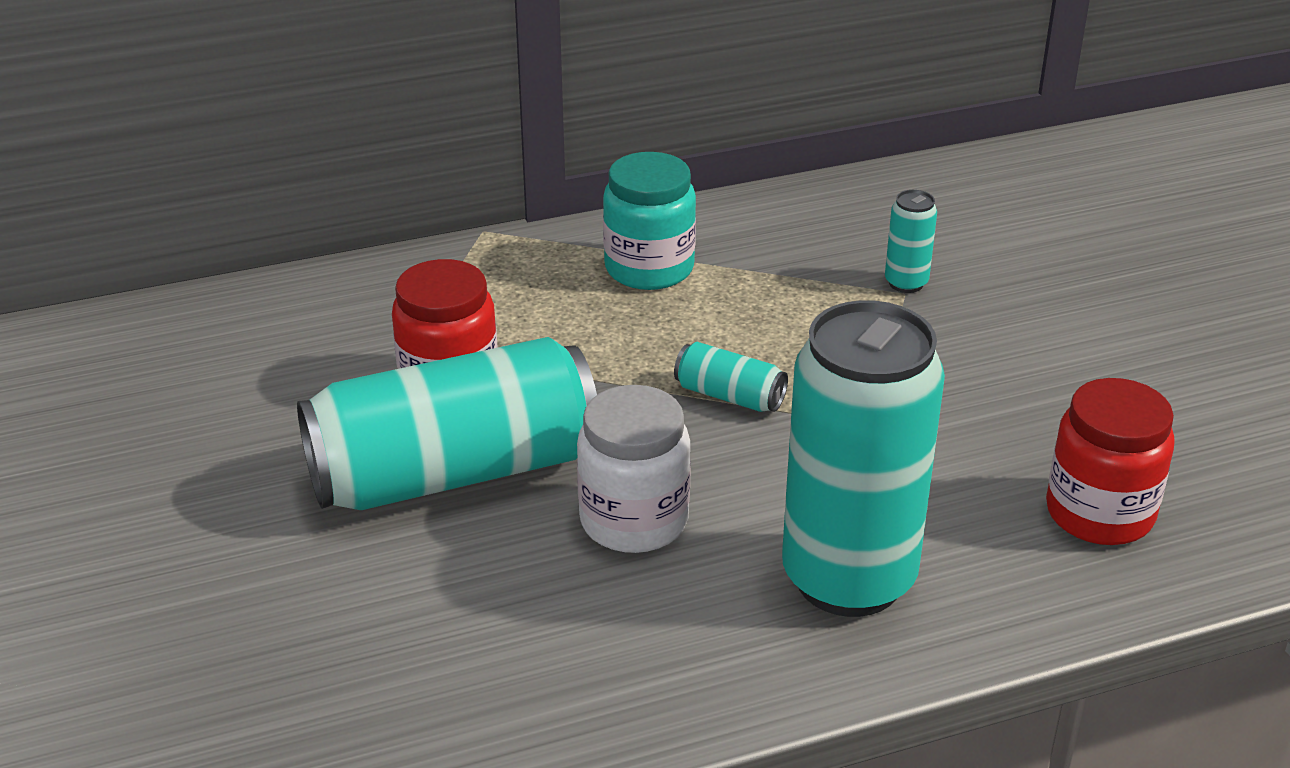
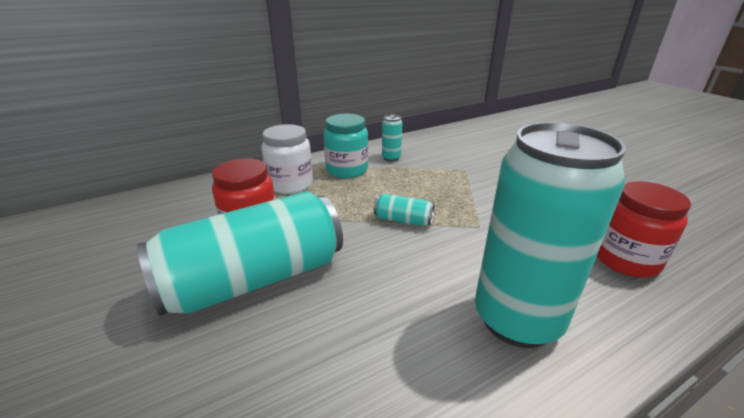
camera: 10 degrees left, 5 degrees down
white jar [577,385,691,553] -> white jar moved to [261,124,313,194]
turquoise can [885,190,937,293] -> turquoise can moved to [382,115,402,161]

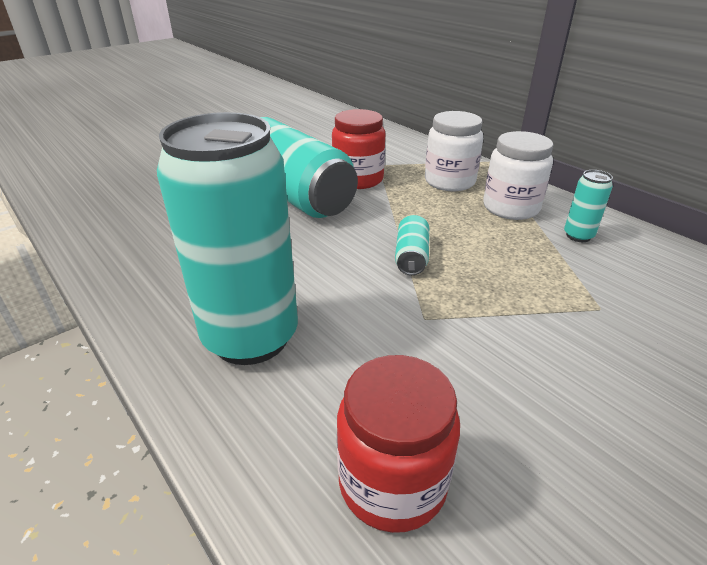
camera: 80 degrees right, 5 degrees up
turquoise jar [324,114,368,178] -> white jar [483,131,553,220]

